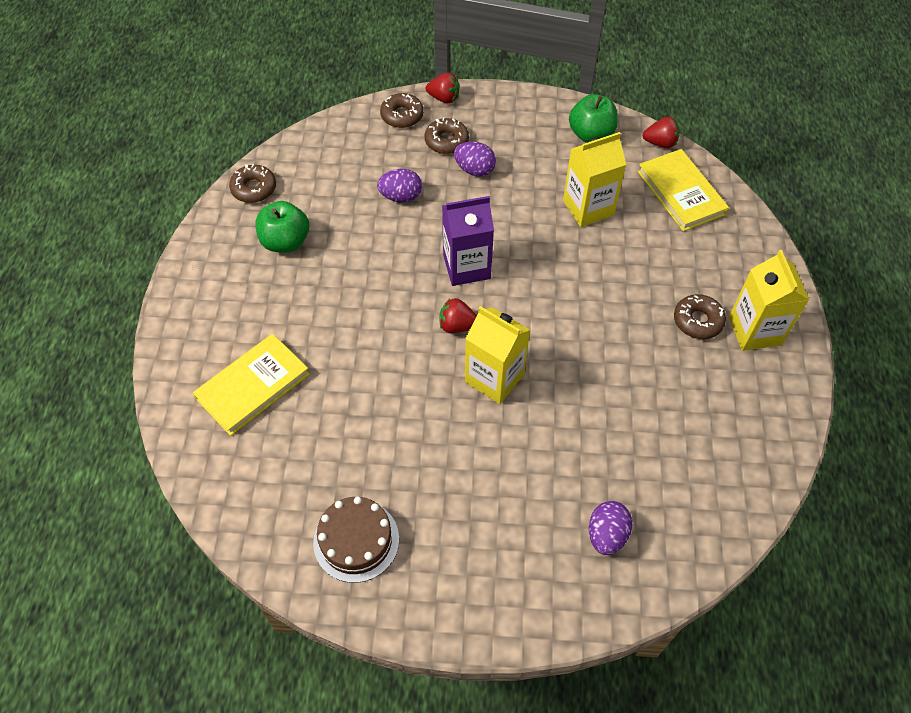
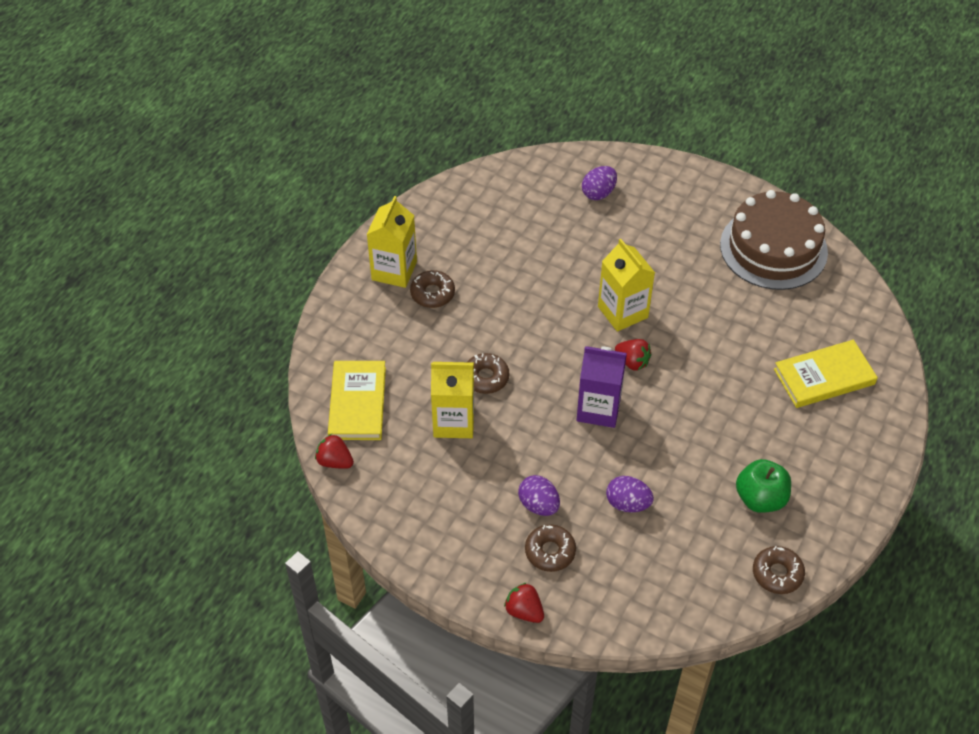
camera: 155 degrees left, 5 degrees down
brown cake [313,497,399,583] -> brown cake [720,190,828,290], size x1.67
brown donut [380,93,424,128] -> brown donut moved to [467,353,509,394]
green apple [569,94,618,143] -> none

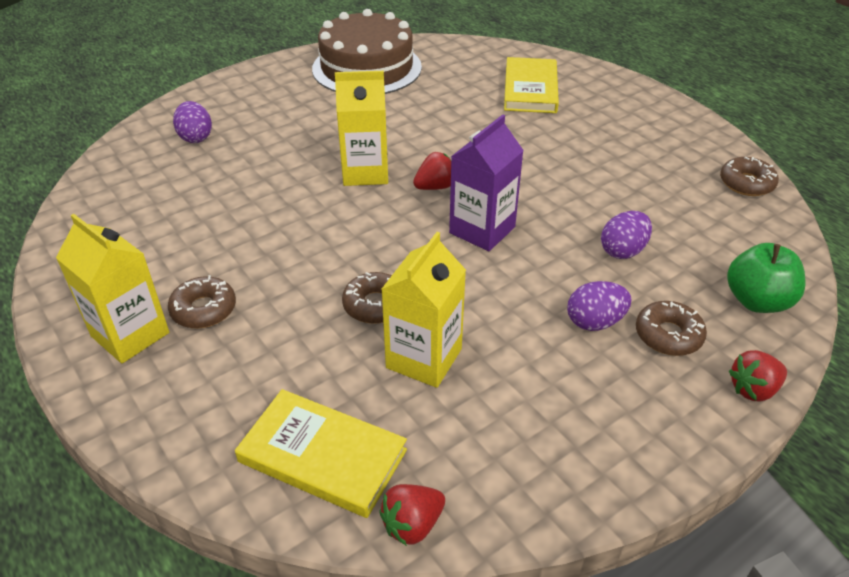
camera: 65 degrees left, 10 degrees down
green apple [736,459,791,513] -> green apple moved to [727,243,806,313]

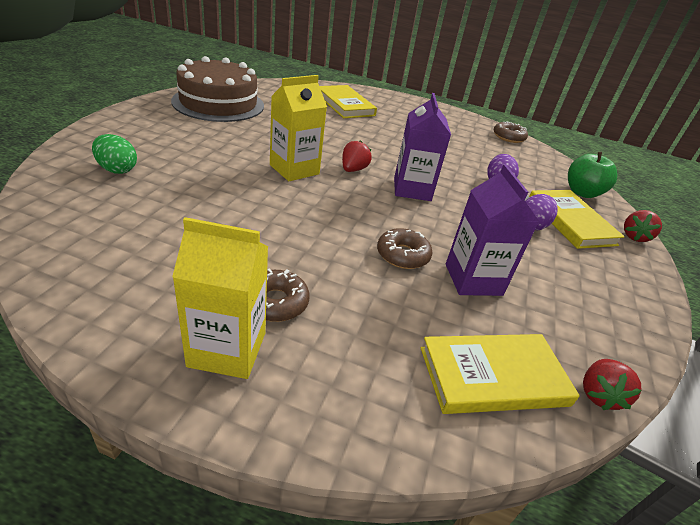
camera: 40 degrees left, 5 degrees down
purple egg [173,101,212,143] -> green egg [92,134,137,174]
yellow carton [381,232,466,388] -> purple carton [446,164,539,296]
brown donut [636,301,707,356] -> yellow book [529,190,625,249]

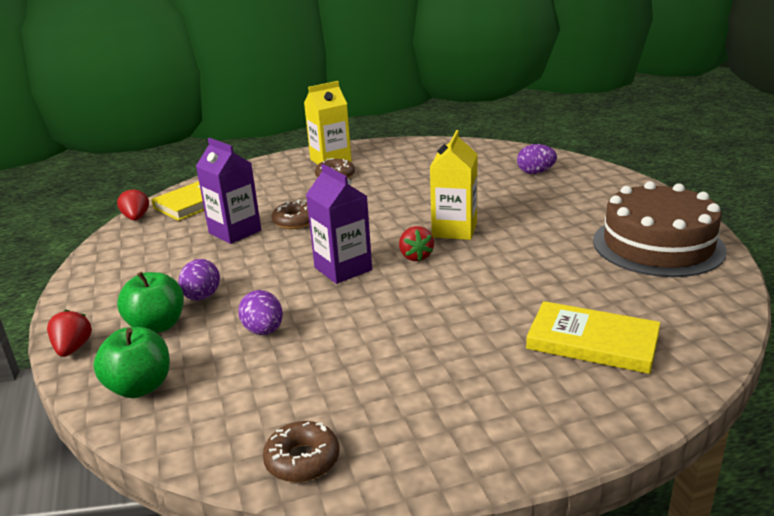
camera: 150 degrees right, 10 degrees down
green egg [92,134,137,174] -> purple egg [517,144,557,174]
yellow book [529,190,625,249] -> green apple [117,272,184,333]

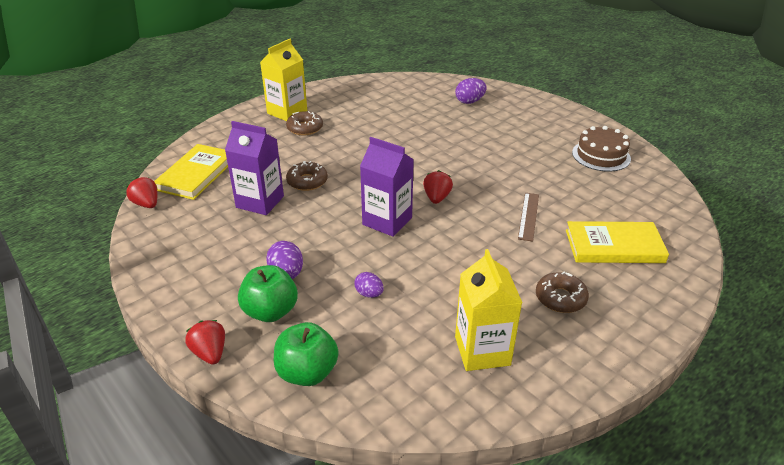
camera: 25 degrees left, 10 degrees up
purple egg [238,290,283,335] -> purple egg [354,272,384,298], size x0.67
brown donut [263,421,340,482] -> brown donut moved to [536,271,589,313]
red strawberry [399,226,434,261] -> red strawberry turned 135 degrees counterclockwise [423,170,453,204]
yellow carton [430,130,477,240] -> yellow carton moved to [455,249,522,371]
brown cake [593,181,727,277] -> brown cake [572,126,631,172], size x0.60
none -> brown ruler [518,193,539,242]

